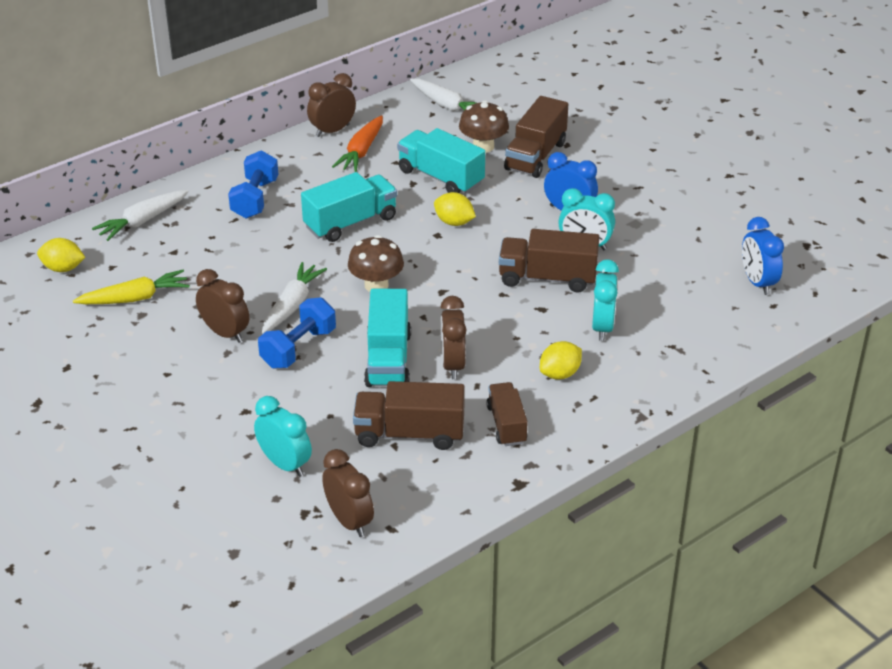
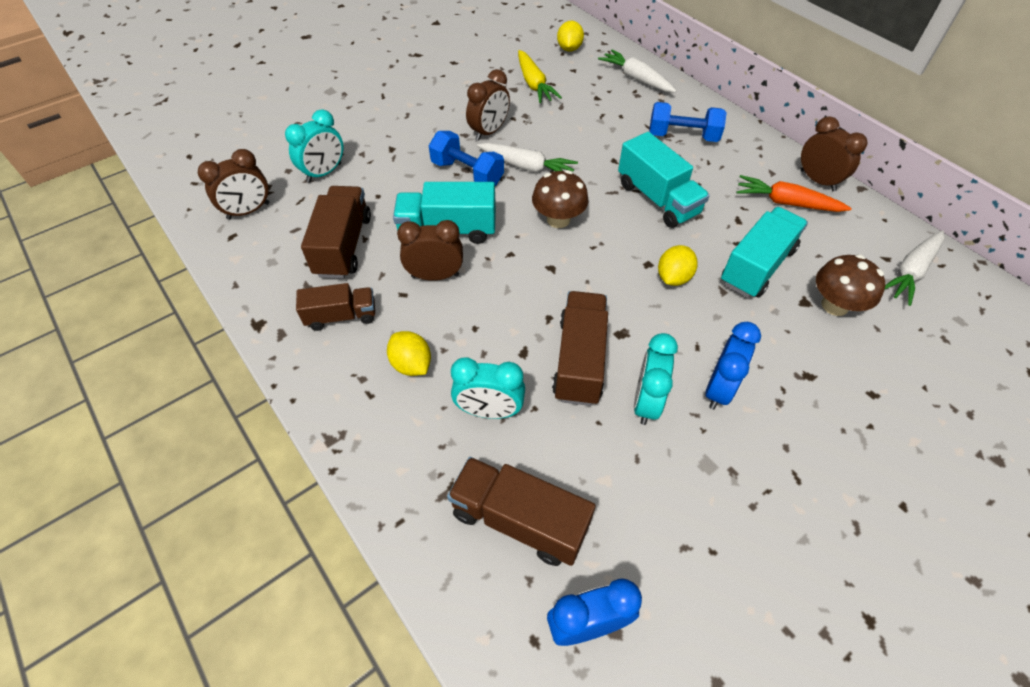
camera: 90 degrees right, 15 degrees up
brown truck [504,96,568,178] -> brown truck moved to [447,457,596,566]

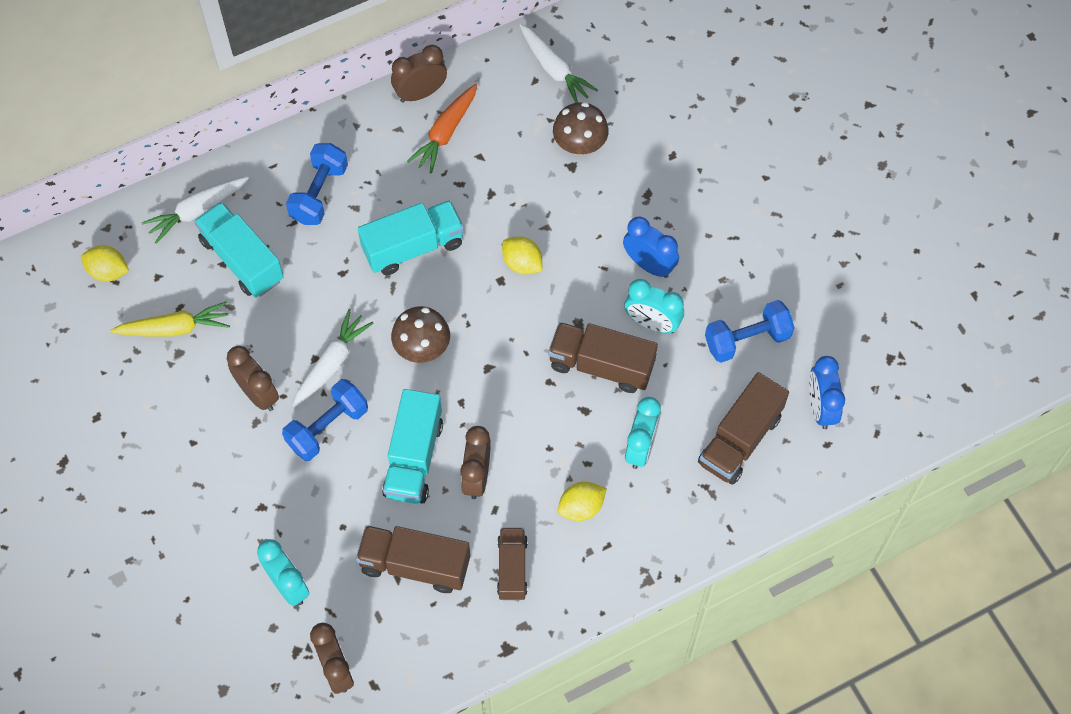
camera: 80 degrees left, 10 degrees up
turquoise truck [721,207,808,298] -> turquoise truck moved to [194,202,284,297]
none -> blue dumbbell [705,300,795,363]

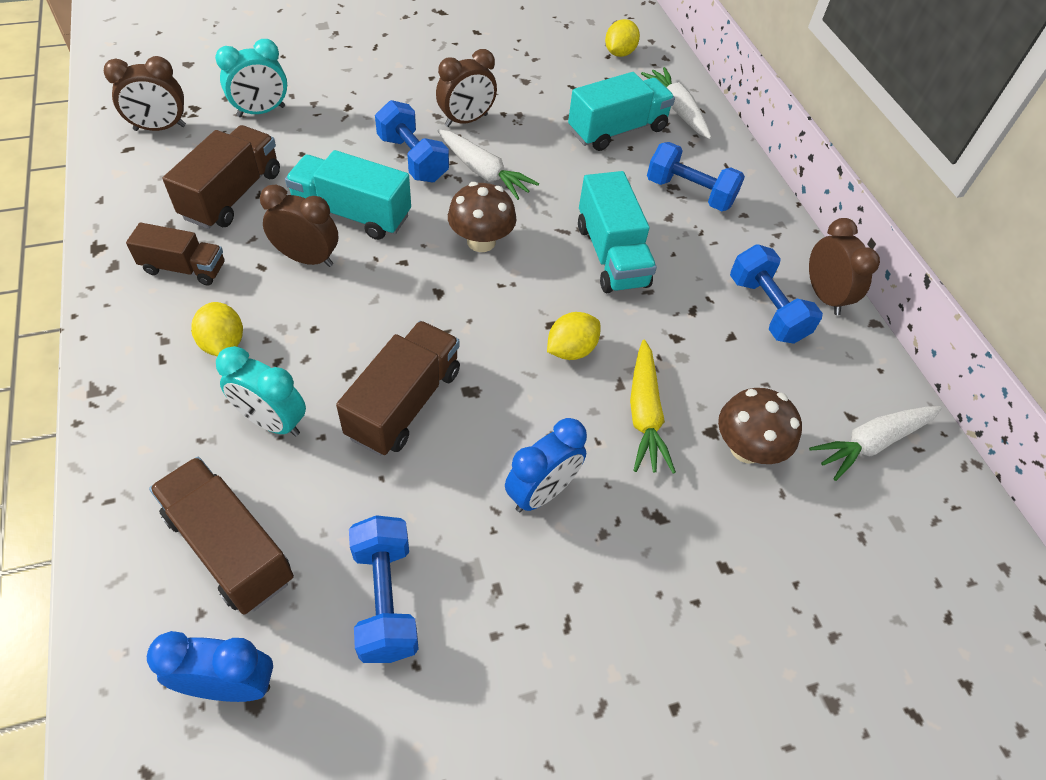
camera: 95 degrees right, 10 degrees down
yellow carrot [110,301,230,337] -> yellow carrot moved to [630,340,676,474]
orange carrot [407,84,477,174] -> blue dumbbell [730,244,823,344]
turquoise clock [624,279,684,333] -> none

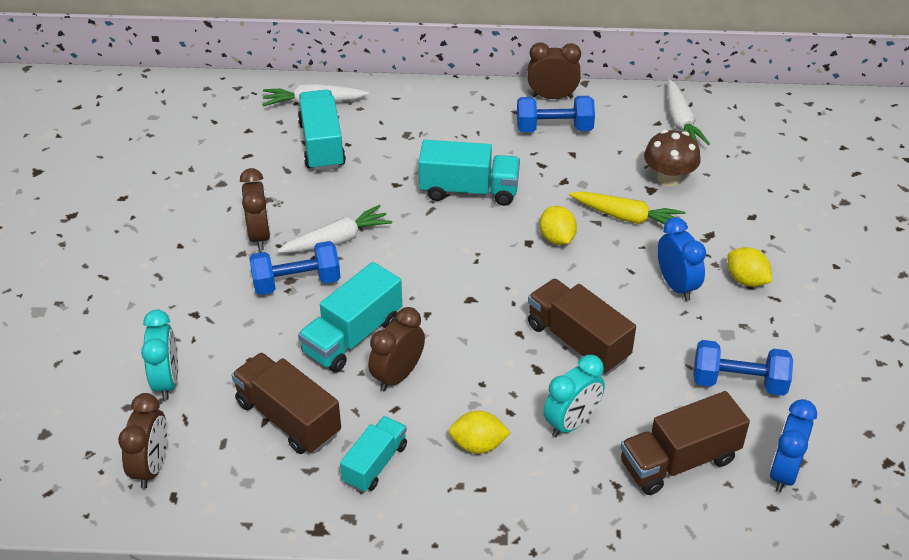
camera: 65 degrees left, 10 degrees down
brown truck [126,223,225,286] -> turquoise truck [340,416,407,492]
brown mushroom [448,182,516,252] -> none
yellow lemon [605,19,640,57] -> yellow lemon moved to [728,247,772,287]
blue dumbbell [647,142,745,211] -> none

